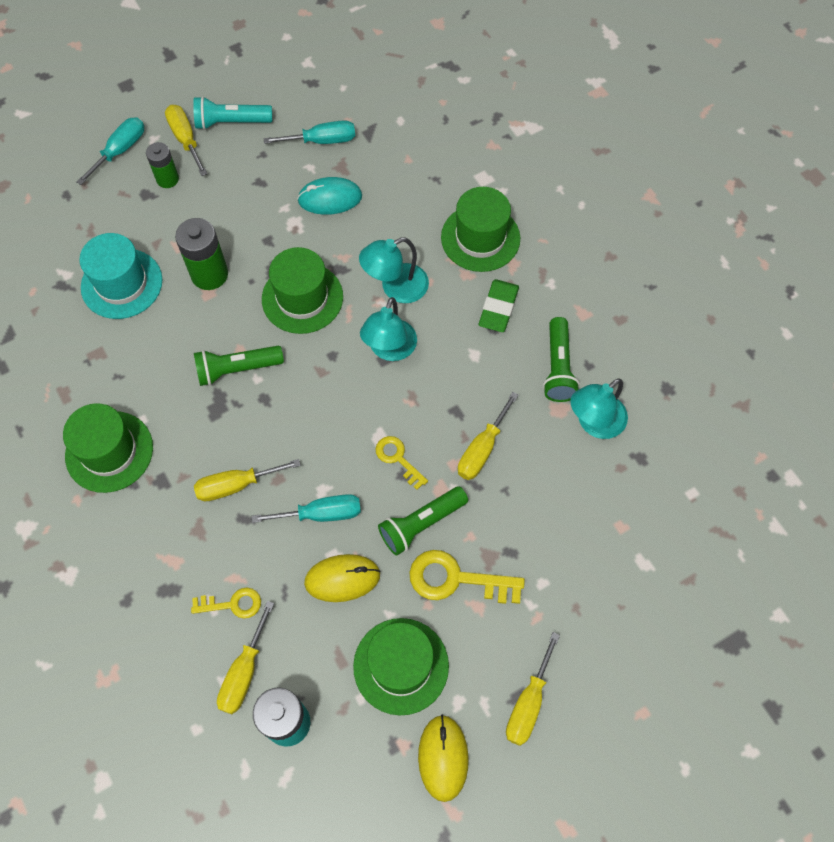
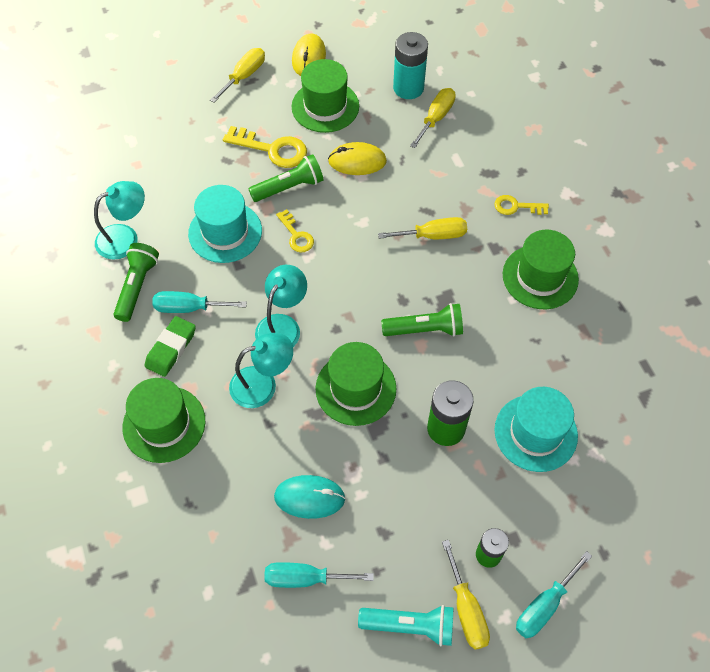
camera: 170 degrees left, 5 degrees down
yellow key [191,588,261,619] -> yellow key moved to [494,195,549,215]
turquoise screwdriver [252,494,361,523] -> turquoise screwdriver moved to [152,291,247,313]
yellow screwdriver [458,392,519,480] -> turquoise hat [188,185,262,263]

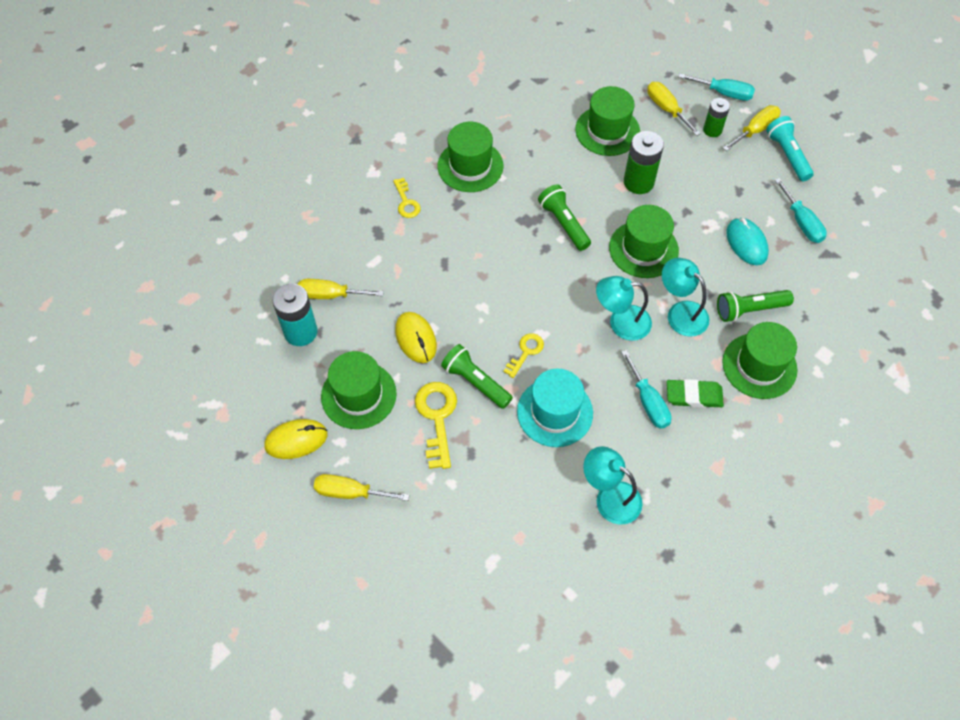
camera: 115 degrees left, 0 degrees up
green flashlight [114,243,159,322] -> green flashlight moved to [717,290,794,322]
yellow screwdriver [378,217,467,239] -> yellow screwdriver moved to [647,82,701,136]
turquoise hat [495,387,578,472] -> green hat [575,86,640,156]

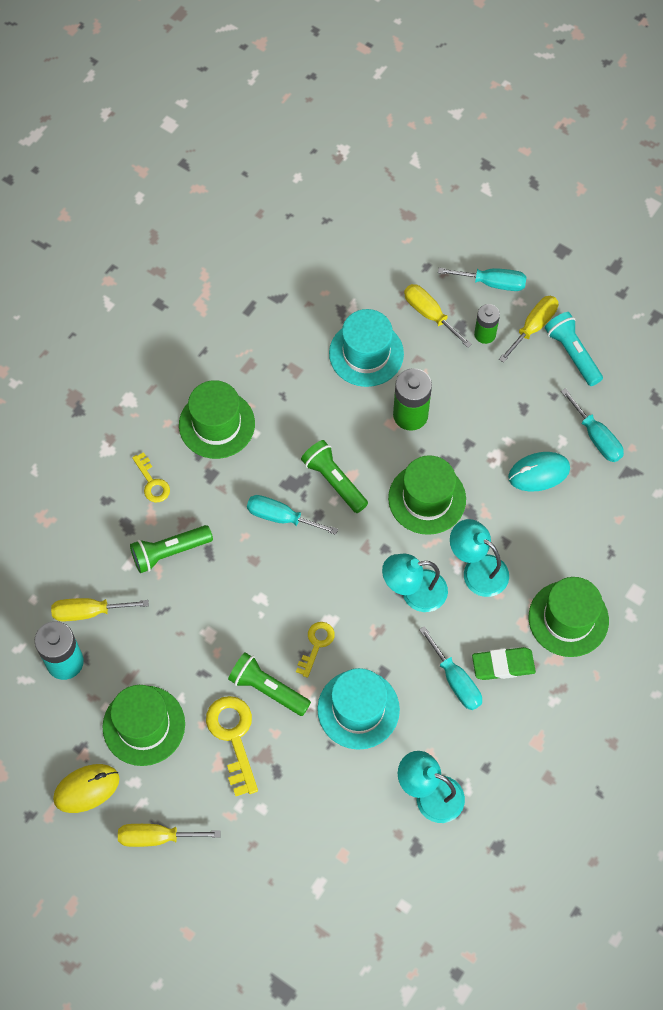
camera: 10 degrees left, 5 degrees up
yellow mouse [395,312,437,363] -> none
green hat [575,86,640,156] -> turquoise hat [329,309,404,387]
green flashlight [717,290,794,322] -> green flashlight moved to [130,525,213,573]
turquoise mouse [726,218,769,265] -> turquoise mouse turned 75 degrees counterclockwise [508,452,570,492]
none -> turquoise screwdriver [247,495,338,535]

